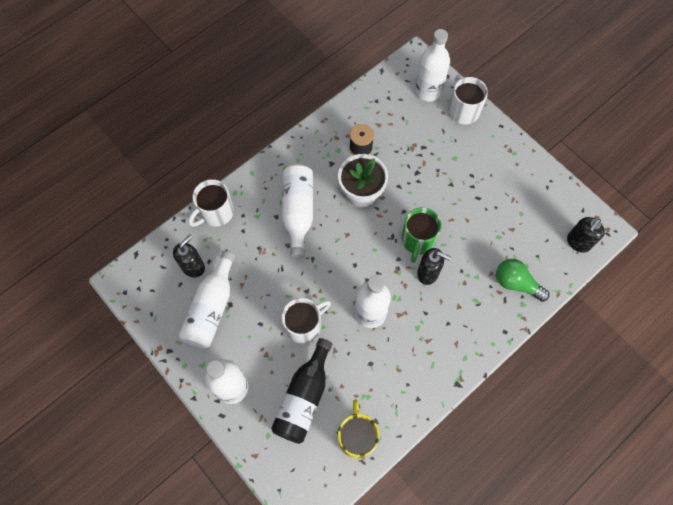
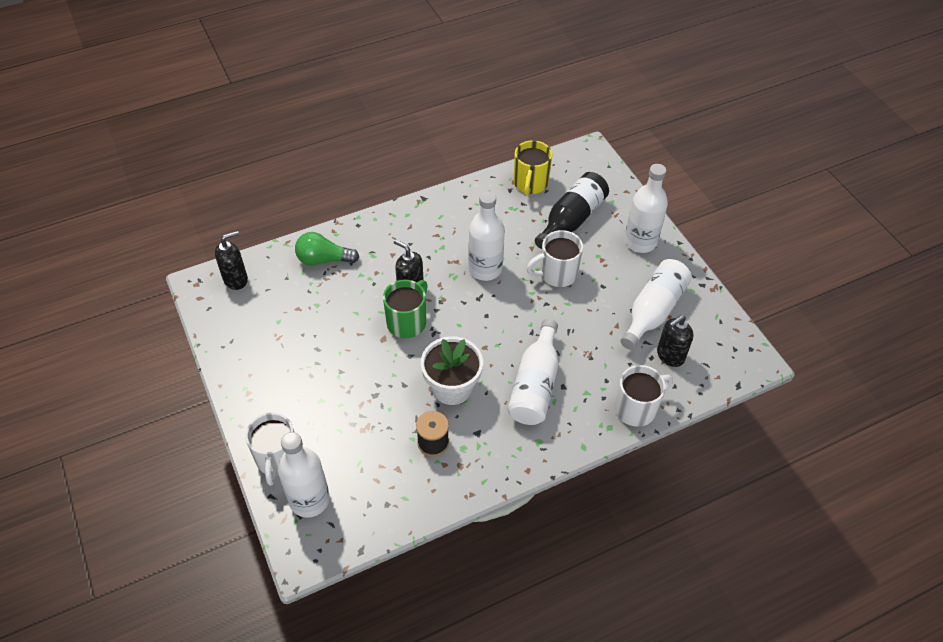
camera: 165 degrees left, 15 degrees down
green light bulb [496,259,550,302] -> green light bulb turned 135 degrees clockwise [295,232,359,266]

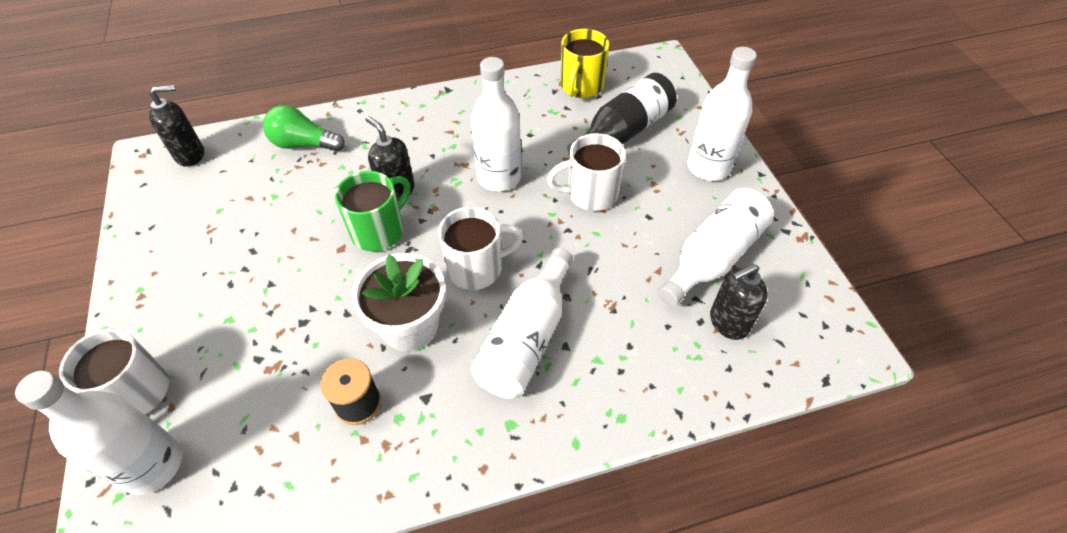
camera: 10 degrees right, 0 degrees up
white mug [614,365,673,427] -> white mug moved to [438,207,524,290]

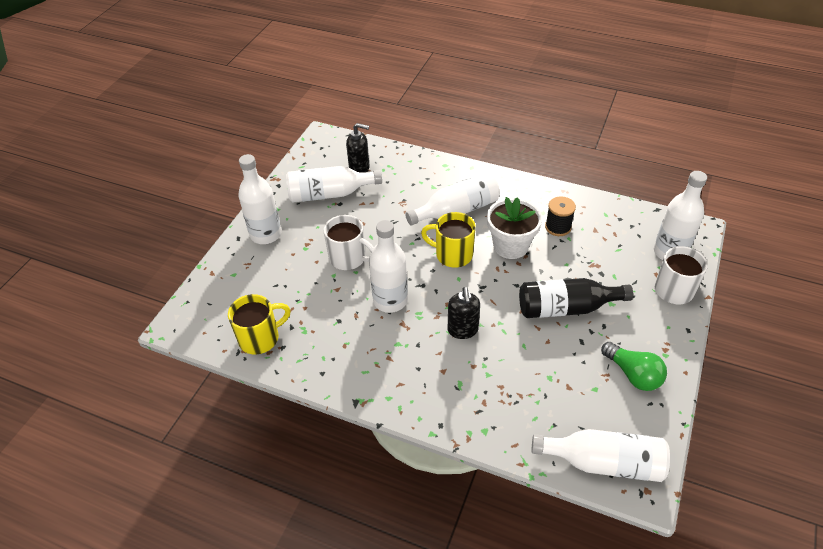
camera: 140 degrees left, 5 degrees down
black soap dispenser [149,85,204,167] -> white bottle [532,429,670,482]
green light bulb [263,105,345,152] -> green light bulb moved to [601,342,667,391]
green mug [335,171,411,251] -> none
white mug [438,207,524,290] -> yellow mug [421,212,476,268]
black bottle [567,73,677,154] -> black bottle moved to [519,278,633,318]

